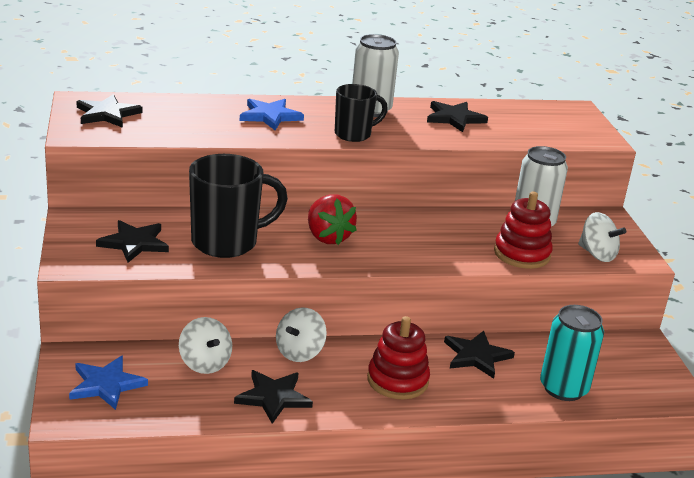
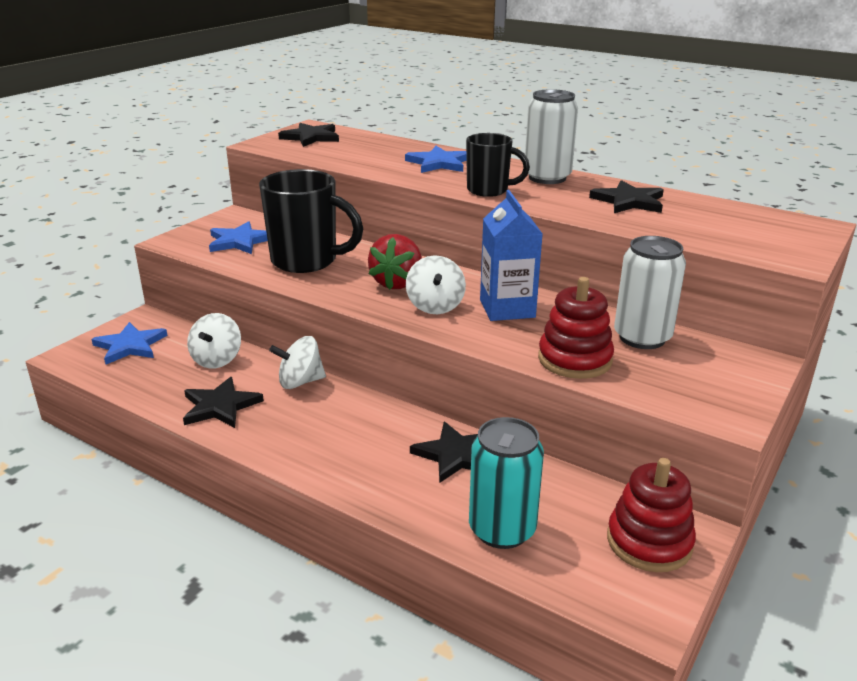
camera: 45 degrees right, 0 degrees up
black star [96,220,169,263] -> blue star [209,221,268,254]
red stacking toy [367,316,430,399] -> red stacking toy moved to [607,458,696,572]
white spinning top [578,212,626,262] -> white spinning top moved to [406,255,466,314]
none -> blue carton [480,190,543,321]

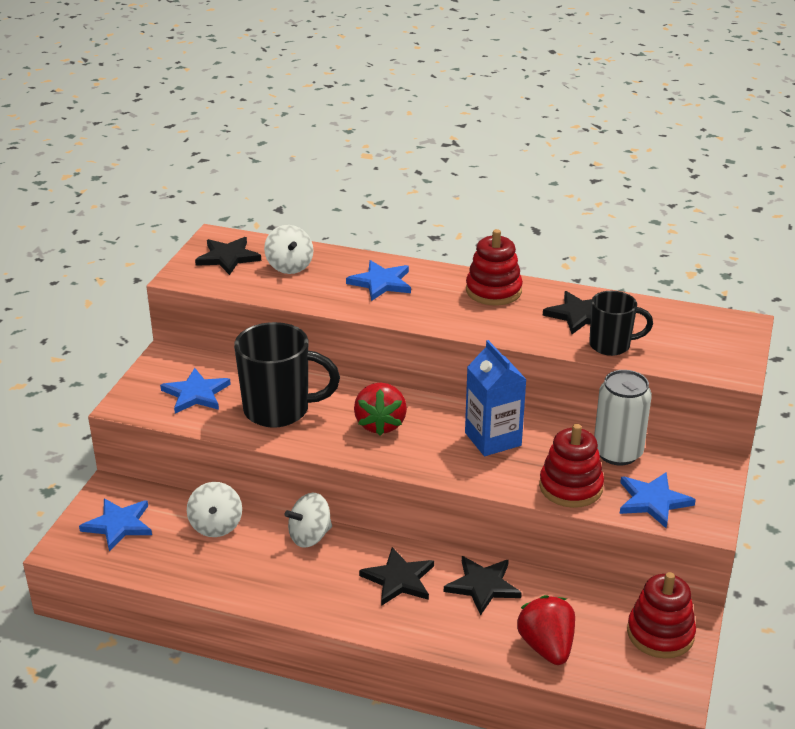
camera: 15 degrees left, 5 degrees up
black star [183,377,264,428] -> black star moved to [359,547,434,606]
white spinning top [406,255,466,314] -> white spinning top moved to [264,225,314,274]
black mug [466,133,530,197] -> black mug moved to [589,291,653,356]
turquoise can [469,417,544,549] -> red strawberry [517,595,575,665]
white can [525,89,578,184] -> red stacking toy [466,229,523,305]
none -> blue star [620,472,696,529]

